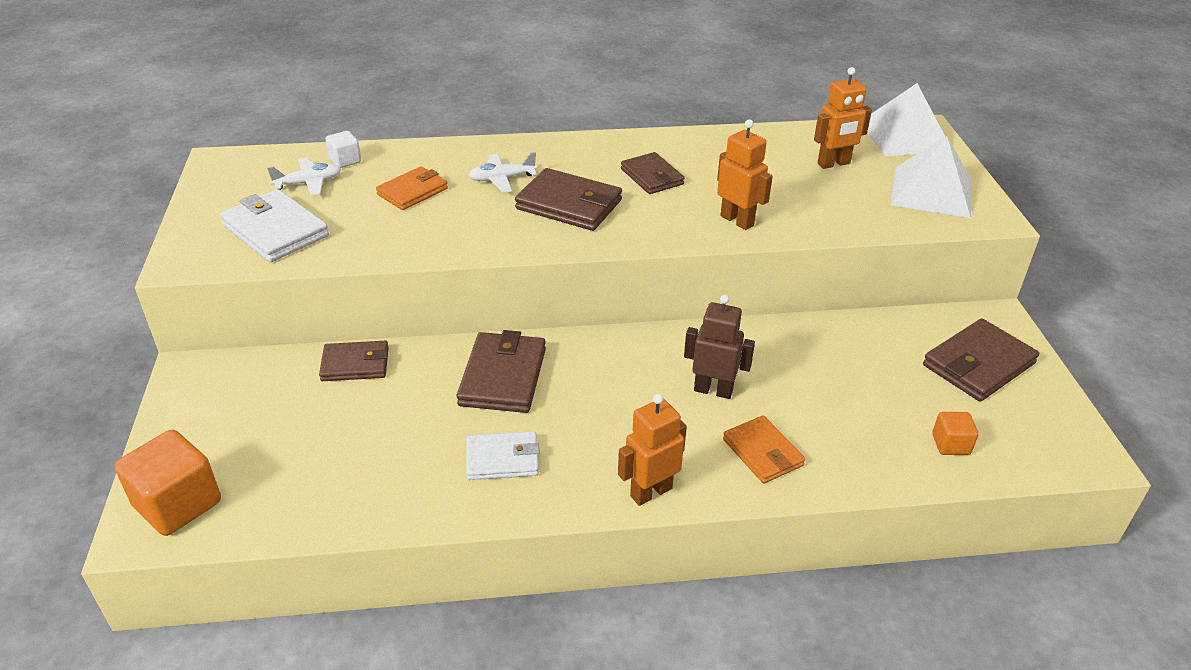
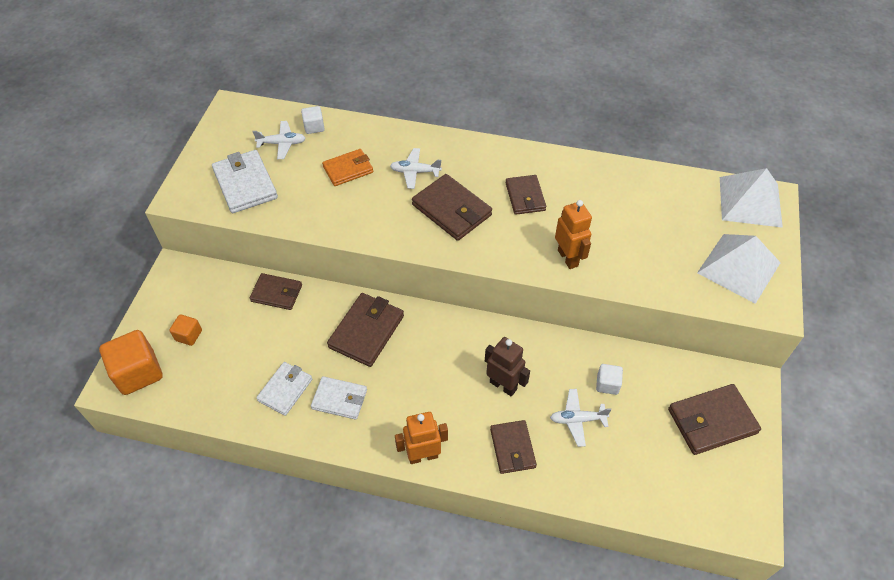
camera: 20 degrees right, 15 degrees up
orange wallet [723,415,805,483] -> brown wallet [490,420,537,474]
orange robot [814,67,872,169] -> none
orange cube [932,412,978,455] -> orange cube moved to [169,314,202,346]
none -> white wallet [256,362,312,416]
none -> white plane [550,389,611,447]
none -> white cube [596,364,623,395]

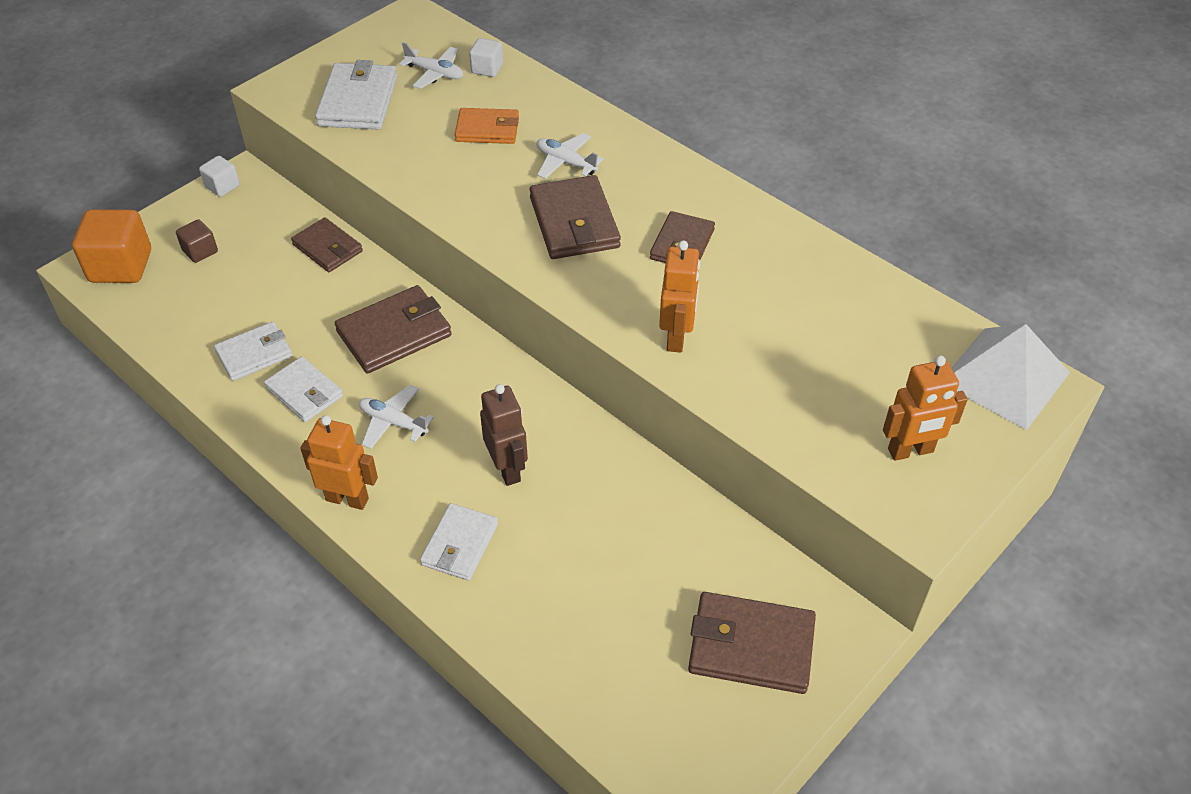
camera: 30 degrees right, 5 degrees down
orange cube [169,314,202,346] -> brown cube [176,219,218,263]
brown wallet [490,420,537,474] -> white wallet [420,503,498,580]
white plane [550,389,611,447] -> white plane moved to [359,385,434,449]
white cube [596,364,623,395] -> white cube moved to [199,156,240,197]
white pyramid [697,234,781,304] -> orange robot [883,355,968,461]

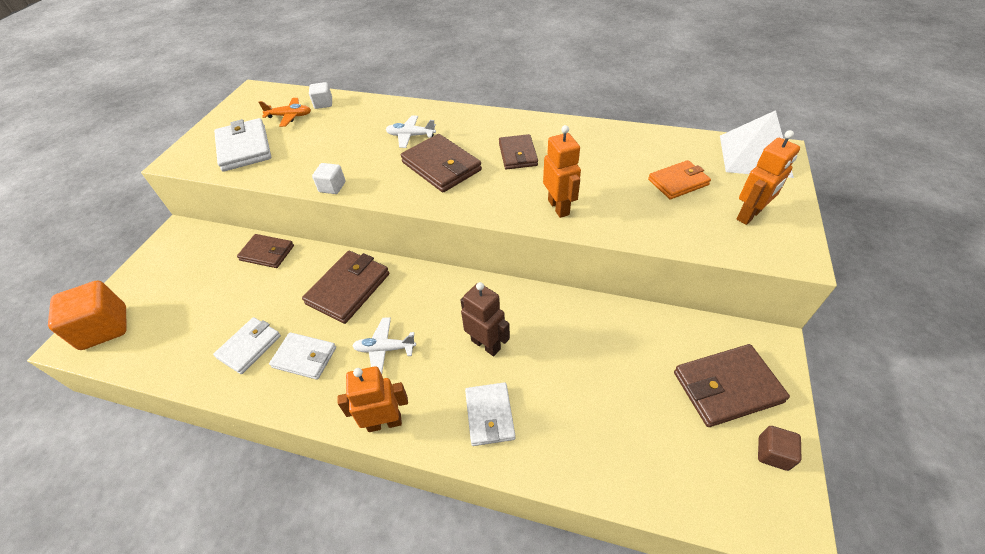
camera: 25 degrees left, 0 degrees up
brown cube [176,219,218,263] -> brown cube moved to [758,426,801,471]
white cube [199,156,240,197] -> white cube moved to [312,163,345,194]
white plane [399,42,463,89] -> orange plane [259,98,311,127]
orange wallet [455,108,519,144] -> orange wallet moved to [648,160,711,199]

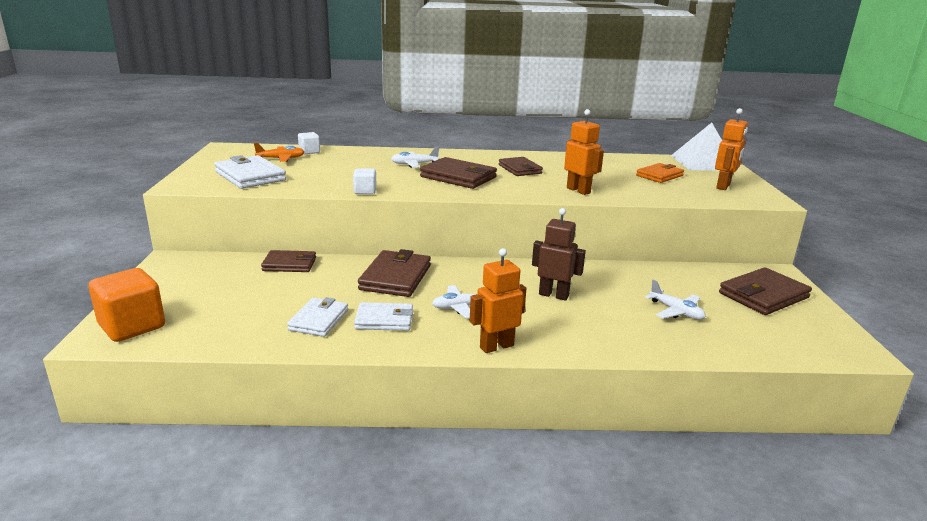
camera: 20 degrees left, 25 degrees down
white wallet [465,382,515,446] -> none
brown cube [758,426,801,471] -> none
none -> white plane [645,280,706,320]

